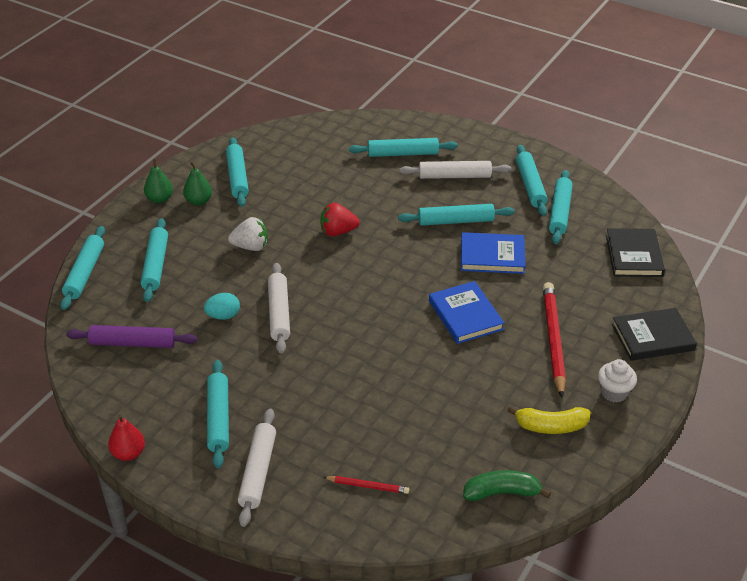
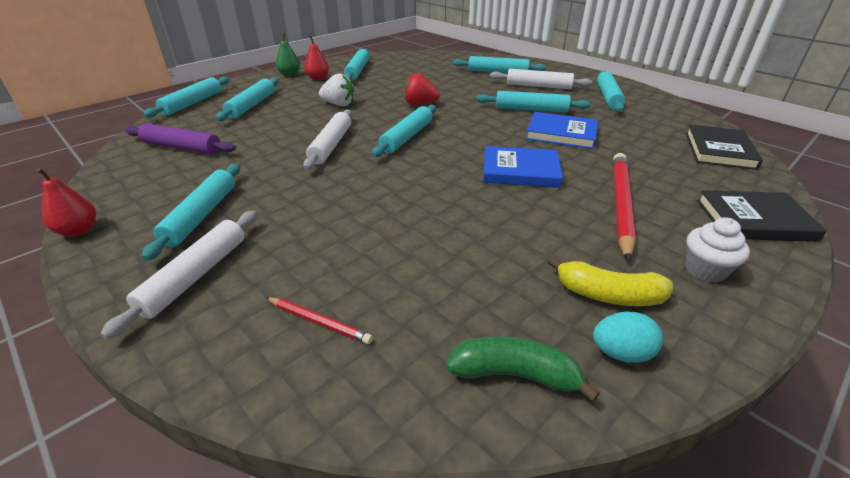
camera: 15 degrees right, 5 degrees down
green pear [183,162,212,206] -> red pear [304,36,329,80]
turquoise egg [204,293,240,320] -> turquoise egg moved to [593,311,663,363]
blue book [429,281,504,344] -> blue book turned 75 degrees counterclockwise [483,146,563,188]
turquoise rolling pin [549,170,573,244] -> turquoise rolling pin moved to [372,105,436,157]

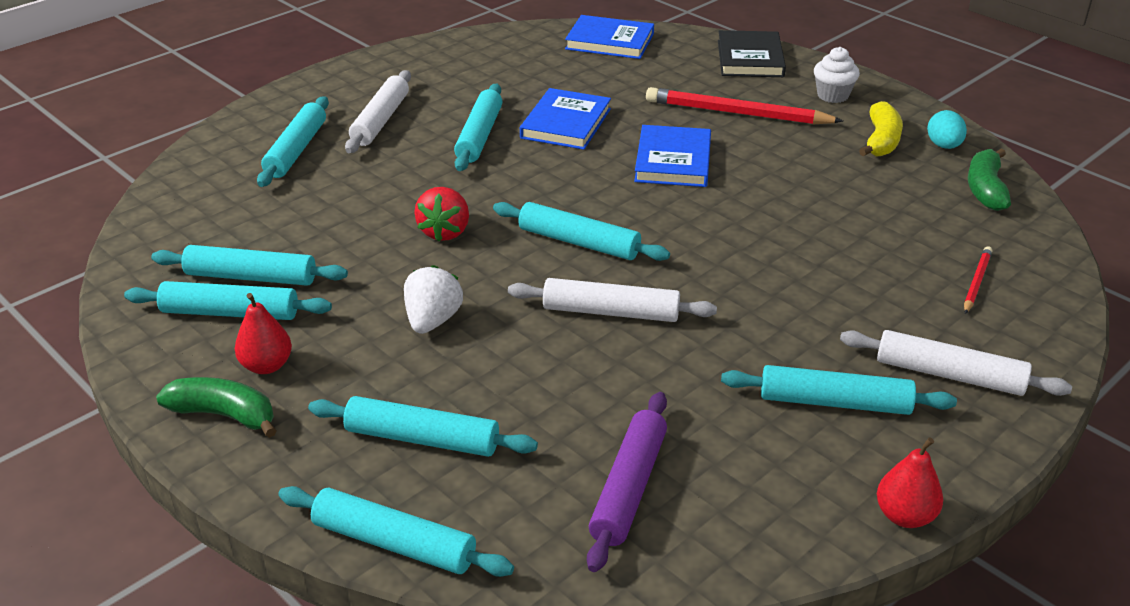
camera: 90 degrees left, 0 degrees up
green pear [276,33,300,77] -> green banana [156,377,277,438]
turquoise rolling pin [597,70,625,112] -> turquoise rolling pin moved to [151,245,348,286]
black book [686,124,763,170] -> blue book [565,15,654,59]

